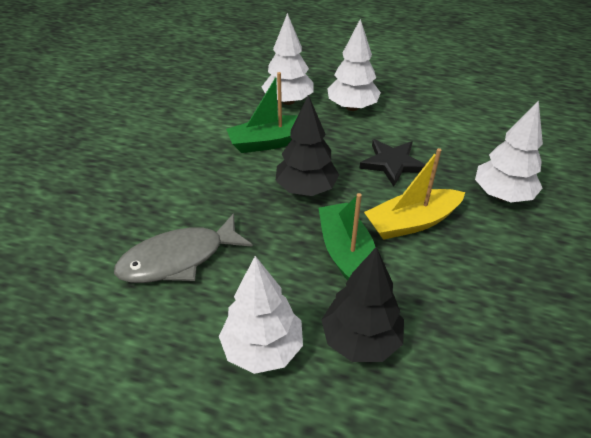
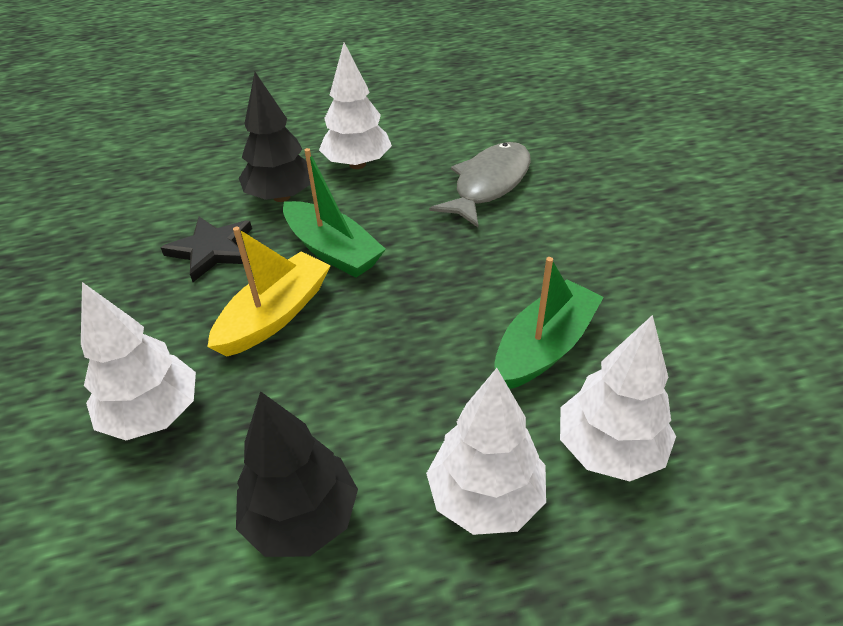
camera: 150 degrees right, 0 degrees up
black tree [276,95,339,196] -> black tree moved to [236,391,358,557]
black star [359,139,426,187] -> black star moved to [161,217,252,282]

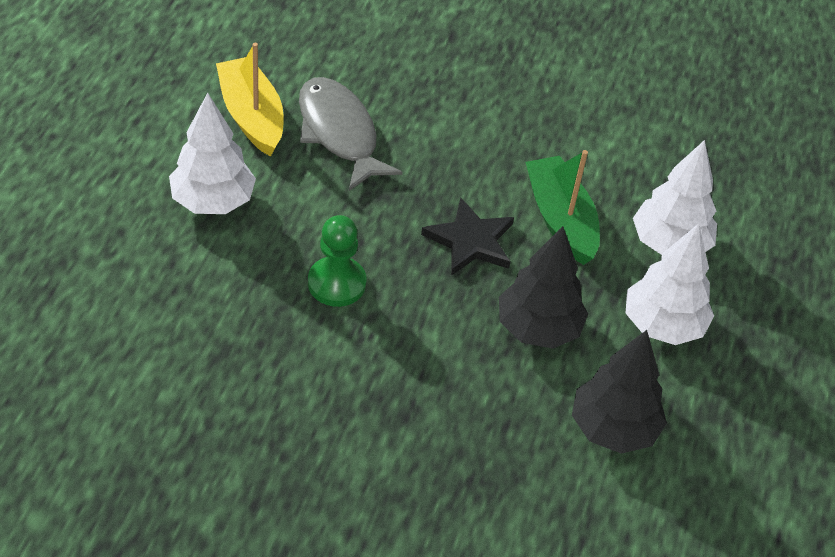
camera: 65 degrees left, 5 degrees up
white tree [81,282,196,440] -> none
black star [161,217,252,282] -> black star moved to [421,197,514,276]
yellow boat [207,227,330,357] -> yellow boat moved to [216,43,284,156]
black tree [239,72,310,202] -> black tree moved to [499,226,588,349]
green boat [283,148,386,278] -> green pawn [308,215,366,307]

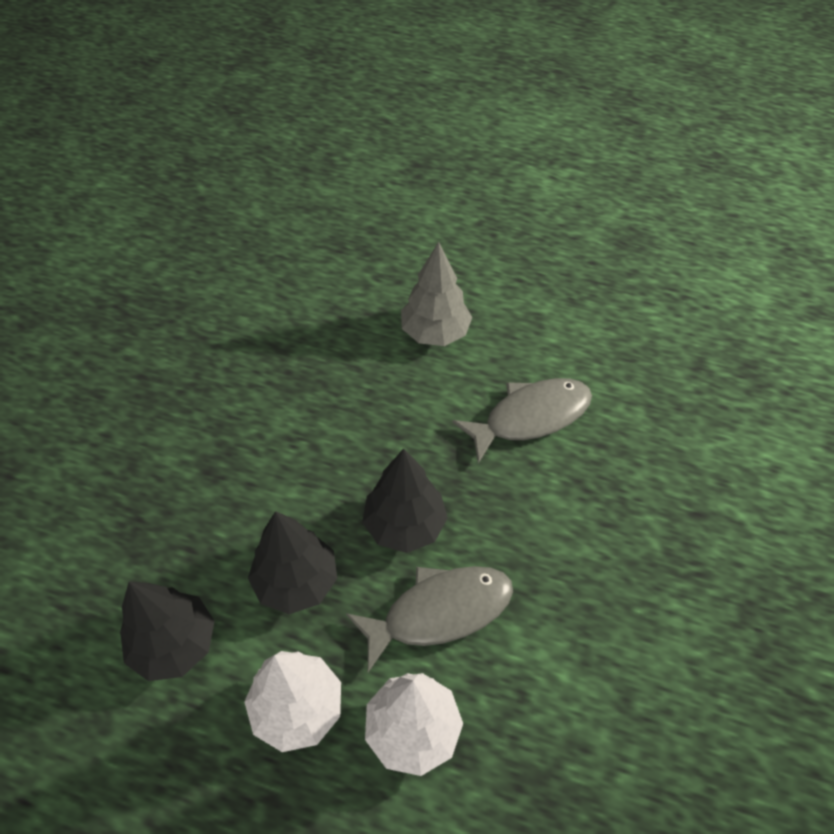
camera: 95 degrees right, 5 degrees up
white tree [169,93,256,214] -> grey tree [401,242,472,346]
yellow boat [216,43,284,156] -> none
green pawn [308,215,366,307] -> none
black star [421,197,514,276] -> black tree [362,449,448,553]
green boat [526,150,600,265] -> grey fish [346,566,513,672]

